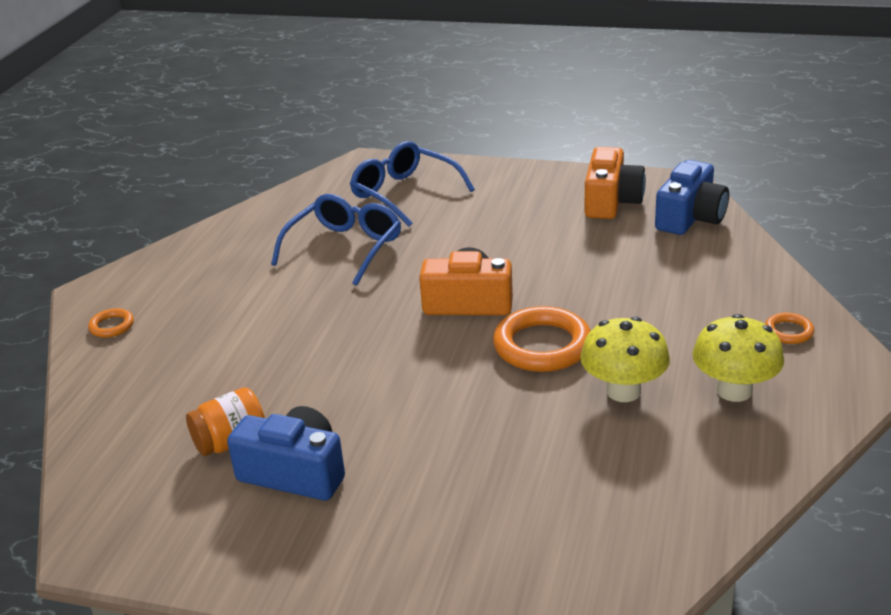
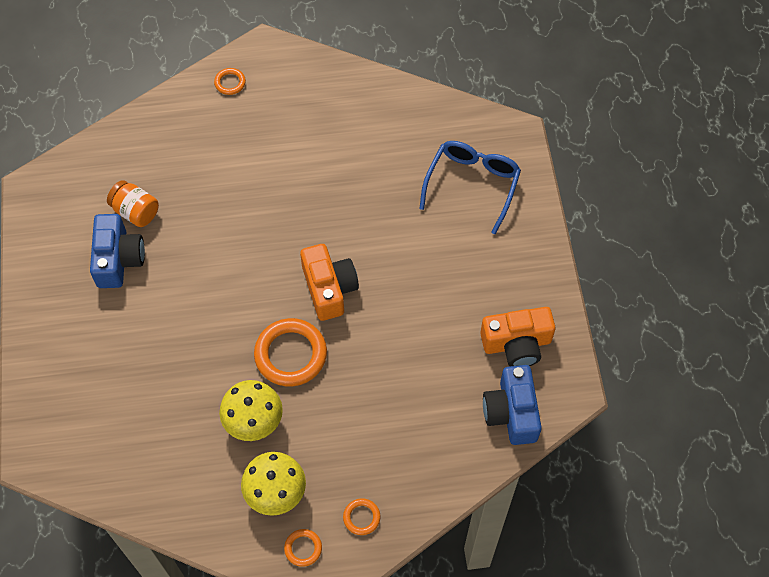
camera: 65 degrees right, 30 degrees up
blue glasses [271,194,401,286] -> none
blue camera [655,160,729,235] -> blue camera turned 75 degrees clockwise [483,365,542,445]
none -> orange ring [284,529,322,567]

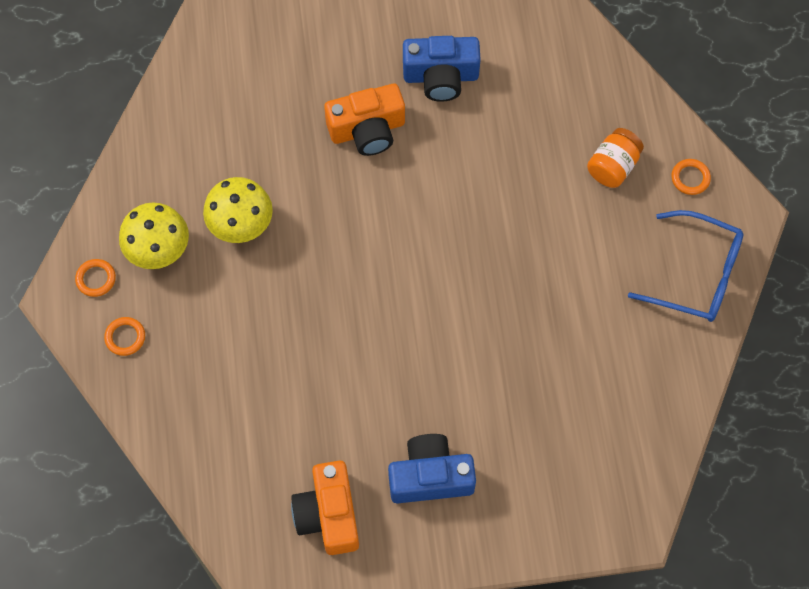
camera: 90 degrees right, 5 degrees up
orange jar [107,180,159,227] -> orange jar moved to [587,128,644,188]
orange ring [254,318,327,387] -> none
orange camera [300,244,359,321] -> orange camera moved to [324,84,405,156]
blue glasses [419,141,521,234] -> blue glasses moved to [628,210,744,322]
blue camera [483,365,542,445] -> blue camera moved to [388,434,476,503]

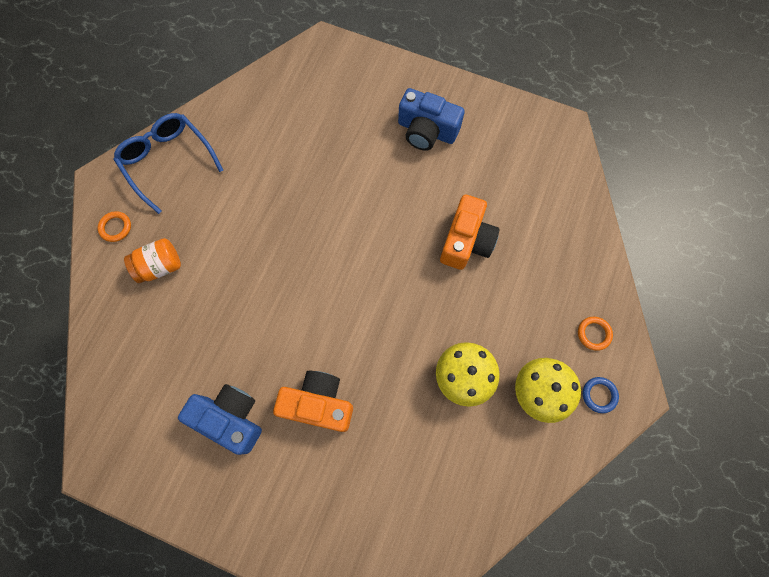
camera: 150 degrees left, 5 degrees up
orange ring [75,259,116,297] -> blue ring [583,377,619,413]
orange camera [291,460,359,555] -> orange camera moved to [440,195,499,270]

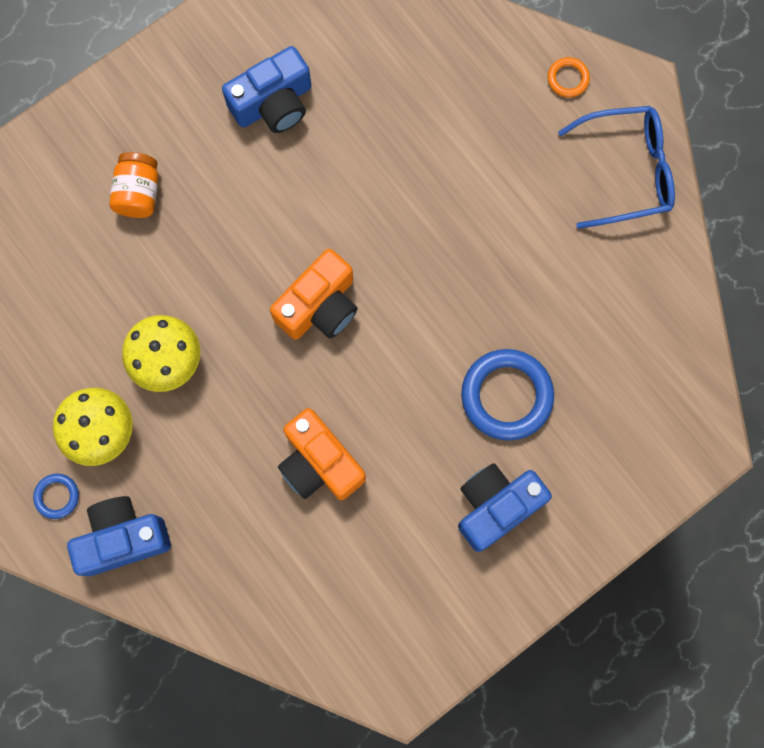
camera: 120 degrees right, 5 degrees up
orange jar [124,238,181,283] -> orange jar moved to [109,152,158,218]
orange camera [273,371,353,432] -> orange camera moved to [270,249,358,339]
orange ring [578,317,613,351] -> blue camera [67,496,171,576]
none -> blue ring [461,349,554,441]

